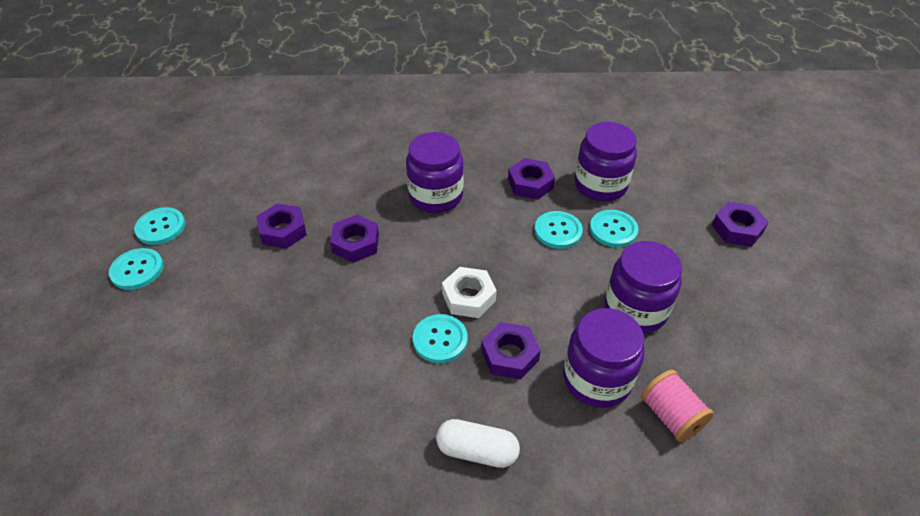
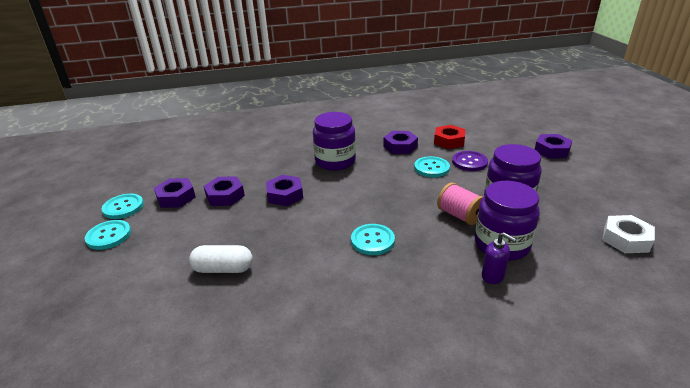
camera: 10 degrees left, 15 degrees down
white capsule [436,419,520,468] -> white capsule moved to [189,245,253,273]
white nut [442,267,497,318] -> white nut moved to [603,215,655,253]
purple nut [481,322,541,380] -> purple nut moved to [154,178,196,208]
purple jar [575,122,637,201] -> red nut [434,125,465,149]
turquoise button [590,210,639,247] -> purple button [452,151,488,171]
pink spool [641,370,714,442] -> pink spool moved to [437,183,483,225]
none -> purple soap dispenser [482,232,516,284]

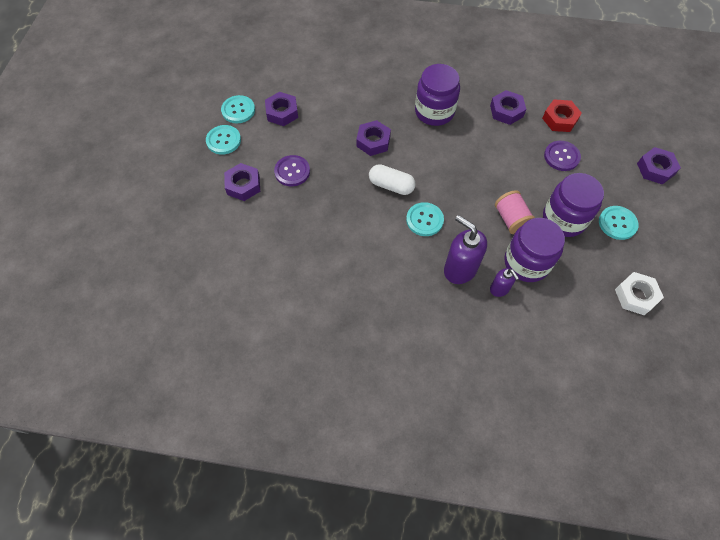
camera: 20 degrees right, 30 degrees up
white capsule [189,245,253,273] -> white capsule moved to [369,164,416,195]
purple nut [204,176,245,206] -> purple nut moved to [224,163,260,201]
turquoise button [414,156,450,177] -> turquoise button moved to [599,206,639,240]
none -> purple button [274,155,310,186]
none -> purple soap dispenser [444,215,487,284]

